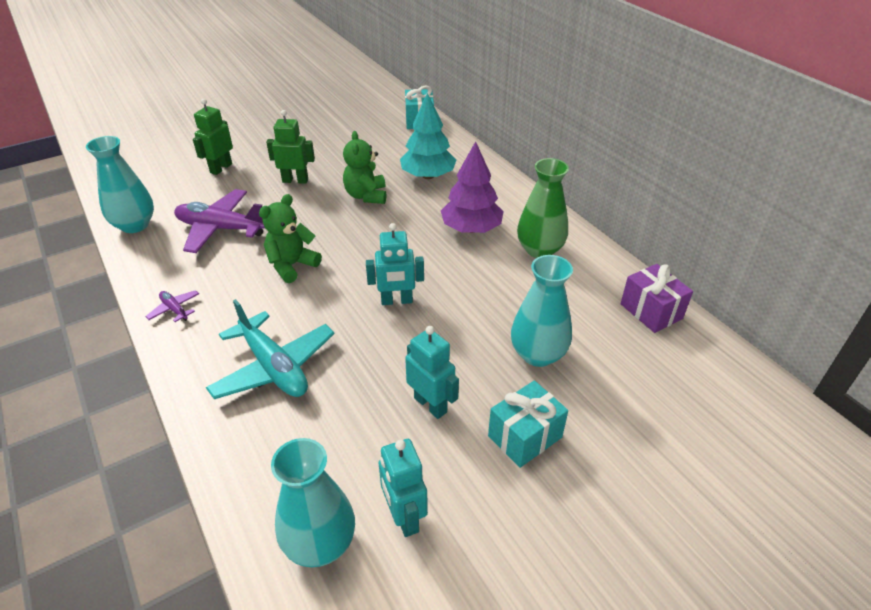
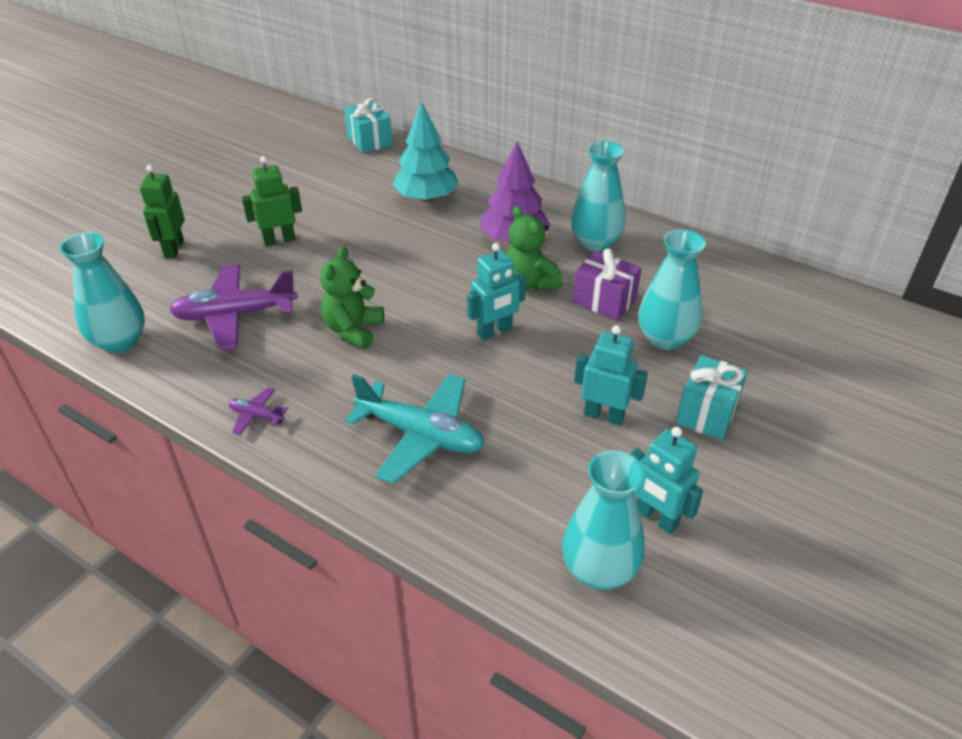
camera: 25 degrees left, 0 degrees up
green teddy bear [343,131,386,204] -> green teddy bear moved to [506,206,563,291]
green vase [517,158,569,258] -> turquoise vase [571,141,625,251]
purple gift [620,264,693,333] -> purple gift moved to [573,249,642,321]

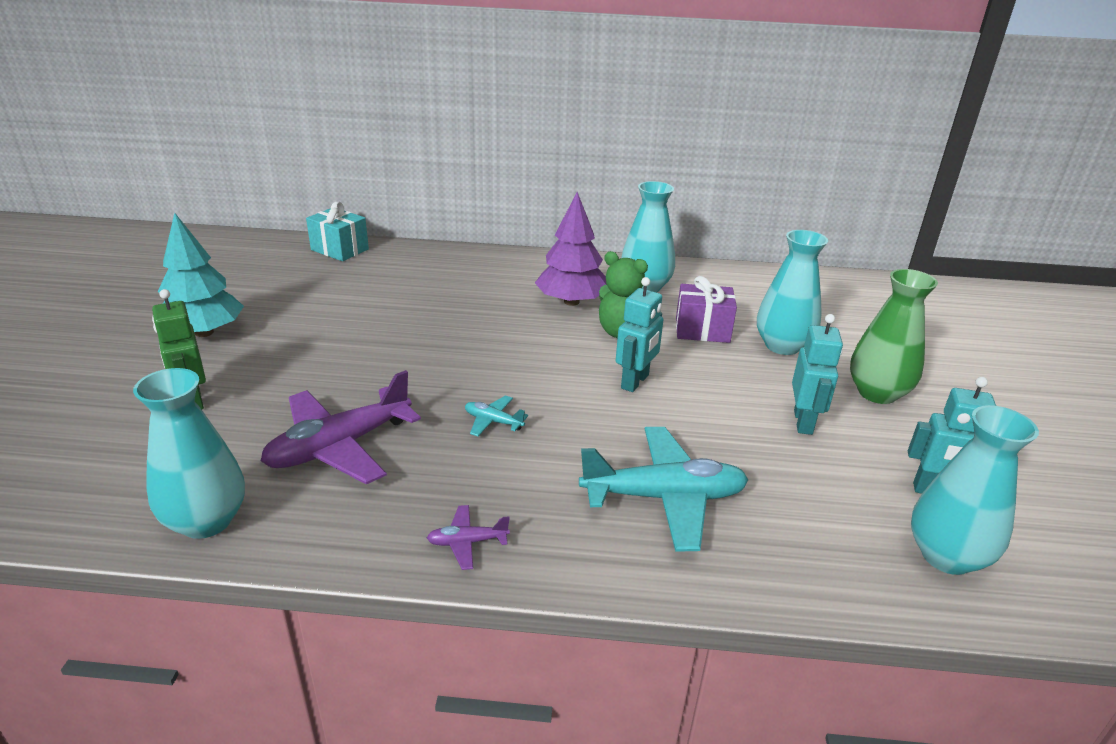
camera: 30 degrees left, 10 degrees down
green robot [242,156,302,246] -> none
green teddy bear [320,246,384,349] -> turquoise plane [465,395,528,436]
turquoise tree [392,102,459,202] -> turquoise tree moved to [158,213,244,337]
turquoise robot [574,325,648,425] -> turquoise robot turned 105 degrees clockwise [792,314,843,435]
turquoise gift [676,355,748,440] -> green vase [850,269,938,404]

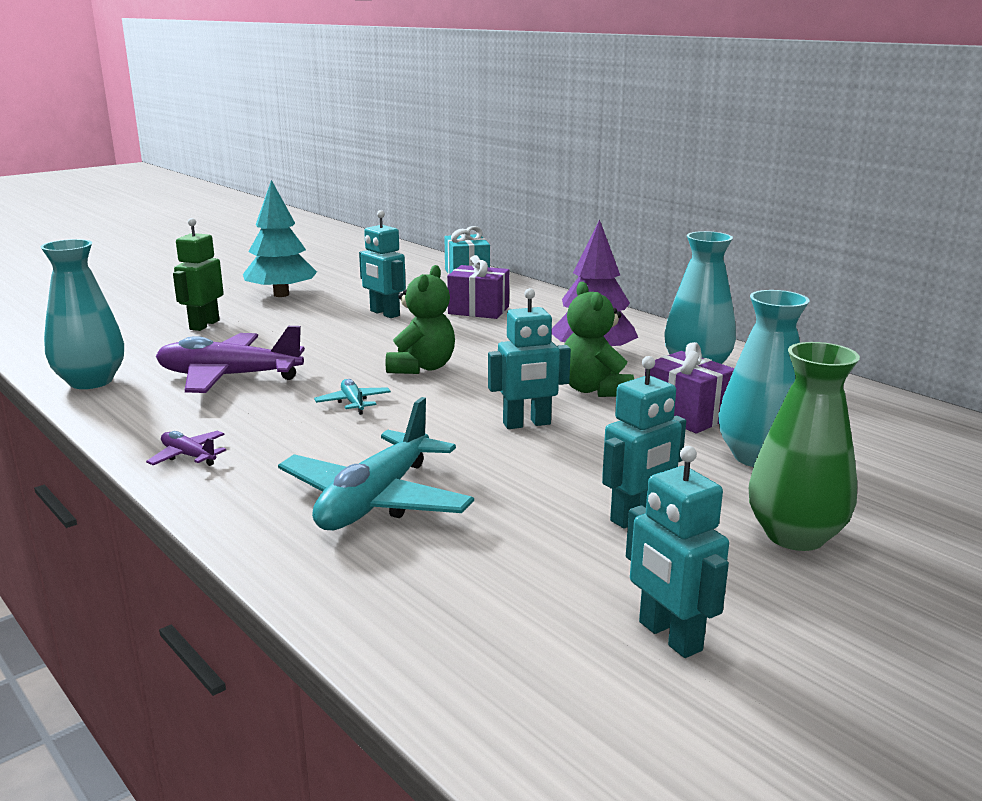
camera: 45 degrees right, 10 degrees down
turquoise plane [579,427,749,552] -> turquoise plane turned 75 degrees clockwise [278,397,474,530]
turquoise vase [911,405,1039,575] -> none
none -> turquoise robot [359,210,406,318]
none -> green teddy bear [386,265,455,374]
none -> purple gift [447,255,509,319]

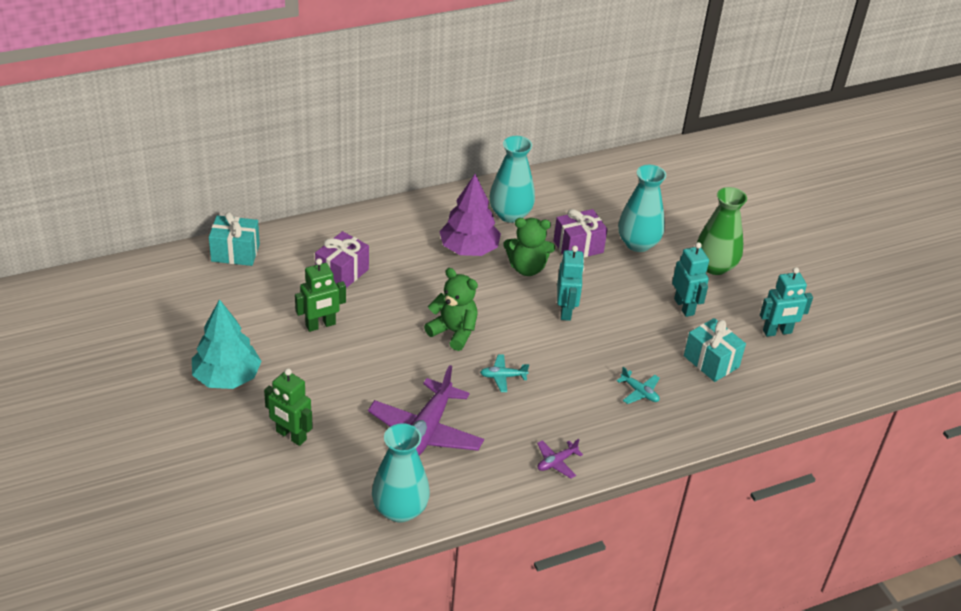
camera: 75 degrees left, 20 degrees up
turquoise plane [278,397,474,530] -> turquoise plane [617,367,660,404], size x0.45
turquoise robot [359,210,406,318] -> green robot [295,258,346,332]
none -> turquoise gift [684,318,746,382]

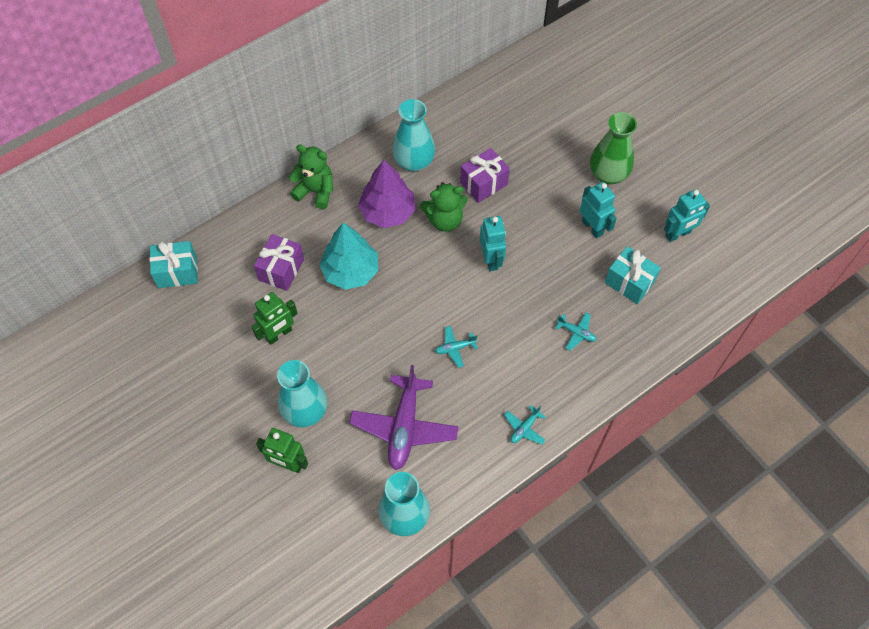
camera: 10 degrees left, 20 degrees up
turquoise tree [192,299,262,389] -> turquoise tree moved to [319,223,378,290]
green teddy bear [424,268,478,351] -> green teddy bear moved to [289,145,333,209]
purple plane [537,439,583,479] -> turquoise plane [504,406,546,445]
turquoise vase [618,165,666,252] -> turquoise vase moved to [277,360,327,427]

